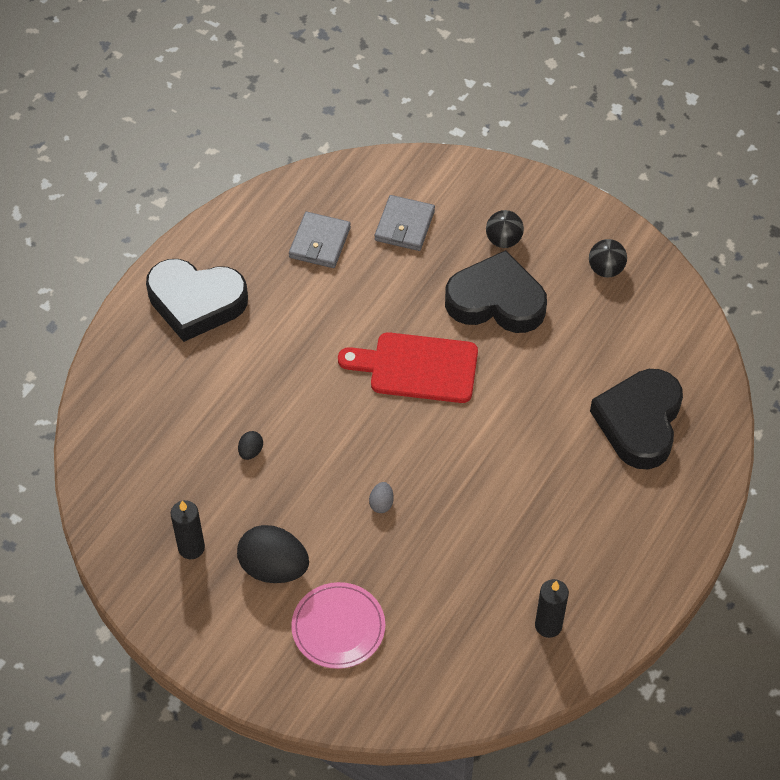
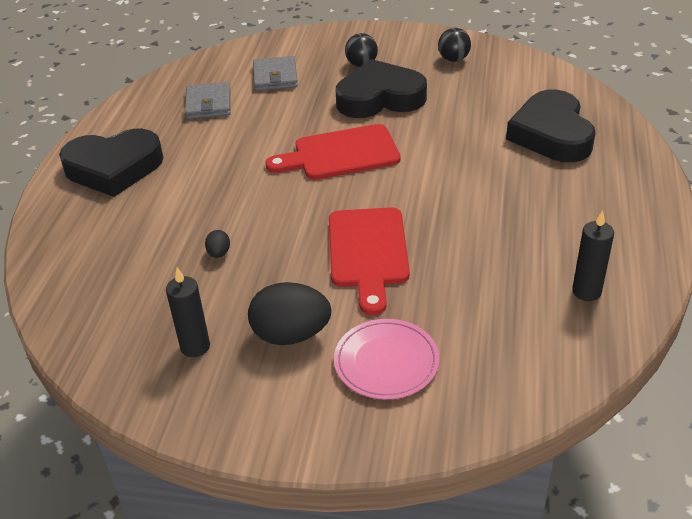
camera: 20 degrees left, 15 degrees down
grey egg [369,482,394,513] -> red cutting board [329,207,410,315]

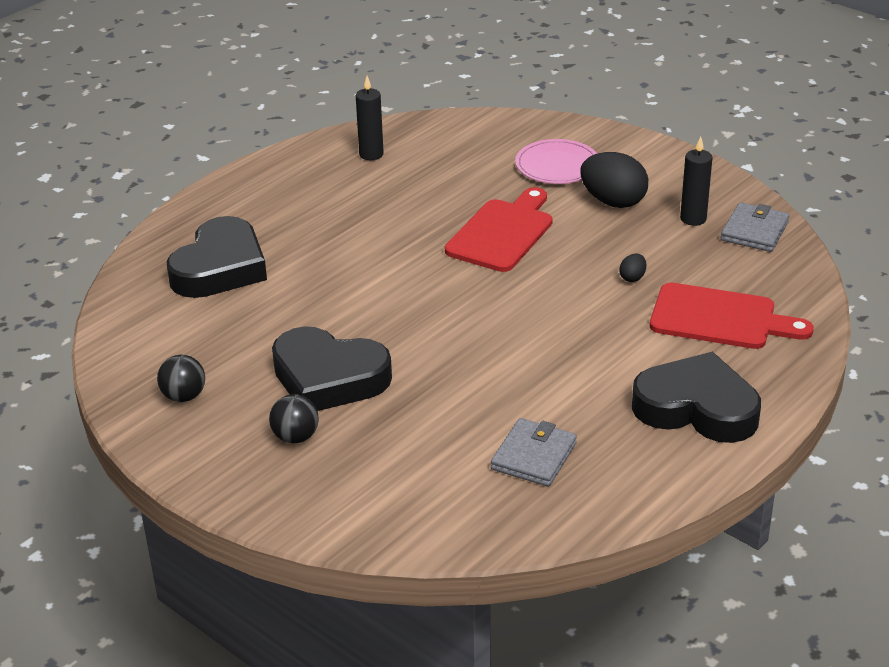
camera: 150 degrees left, 5 degrees down
grey wallet [253,56,298,91] -> grey wallet moved to [721,202,790,252]
red cutting board [266,124,401,180] -> red cutting board moved to [650,283,814,349]

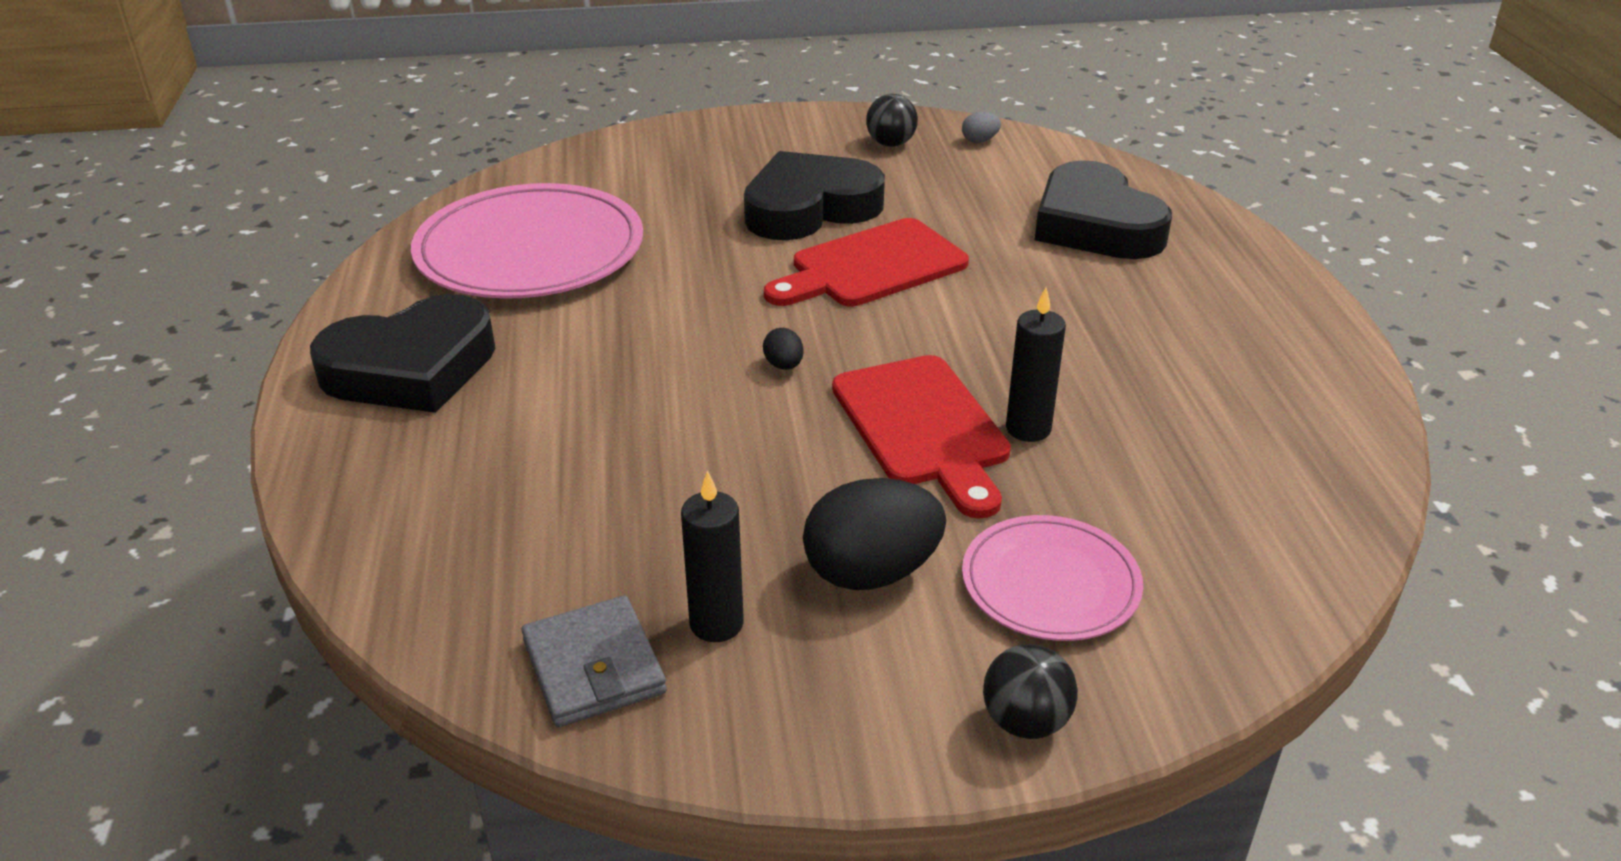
camera: 130 degrees right, 0 degrees up
black ball [269,394,319,443] -> black ball moved to [983,644,1078,739]
black candle [356,76,384,160] -> black candle moved to [1006,288,1066,442]
grey wallet [491,418,577,487] -> pink plate [411,183,643,299]
black egg [619,253,646,282] -> black egg moved to [763,328,803,370]
red cutting board [650,283,814,349] -> red cutting board moved to [764,218,969,306]
none -> grey egg [962,112,1001,143]

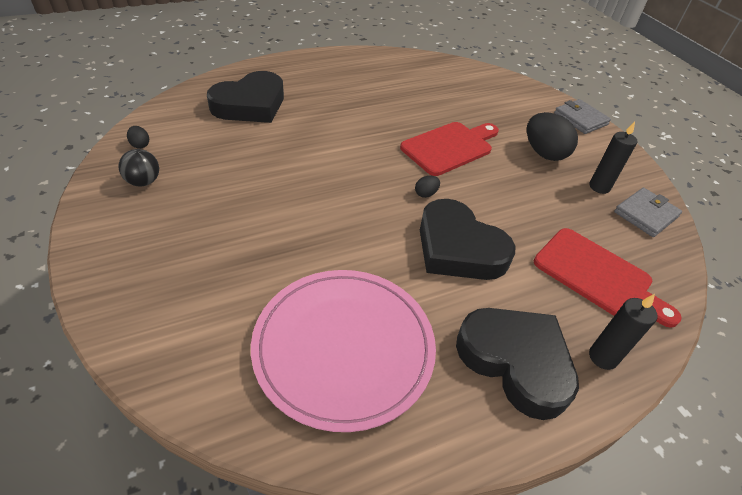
camera: 110 degrees left, 10 degrees up
black heart [744,151,885,240] -> black heart moved to [420,199,516,280]
red cutting board [764,218,969,306] -> red cutting board moved to [534,228,682,328]
grey egg [962,112,1001,143] -> black egg [127,126,149,149]
pink plate [962,515,1143,641] -> none
black ball [983,644,1078,739] -> grey wallet [554,99,611,134]
black candle [1006,288,1066,442] -> black candle moved to [589,294,658,370]

